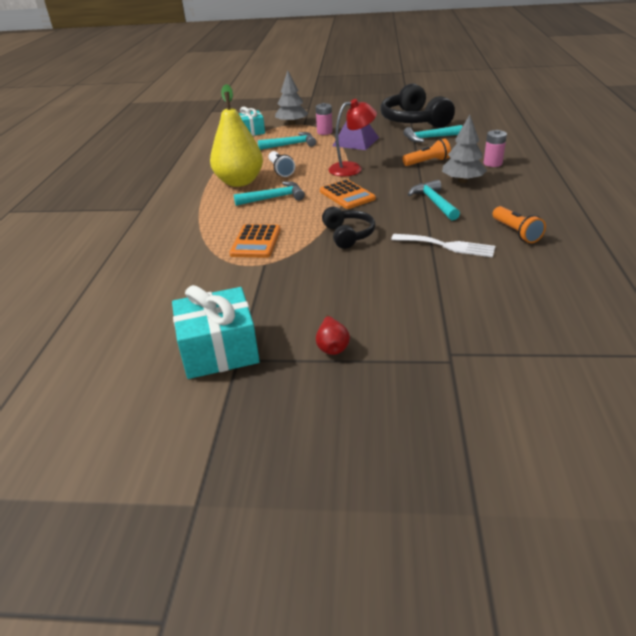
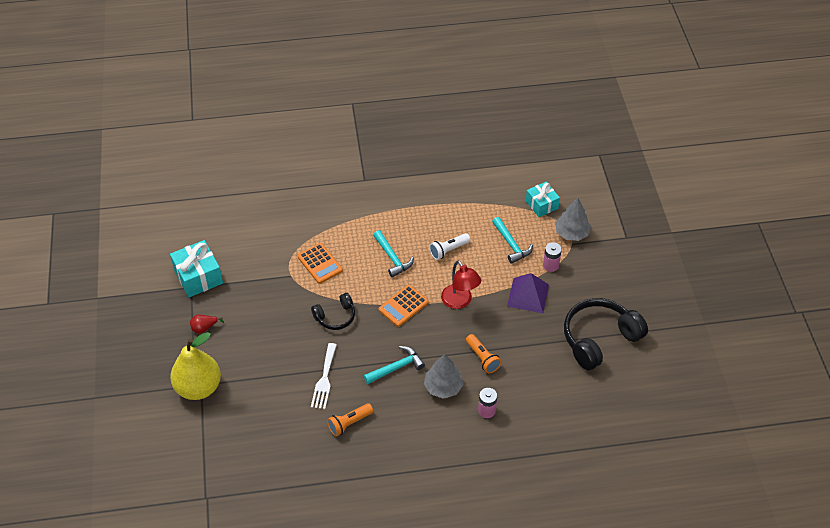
camera: 75 degrees right, 15 degrees up
yellow pear [210,84,263,187] -> yellow pear moved to [170,332,221,400]
orange calculator [230,224,281,258] -> orange calculator turned 120 degrees counterclockwise [297,243,343,284]
turquoise hammer [404,125,463,142] -> none

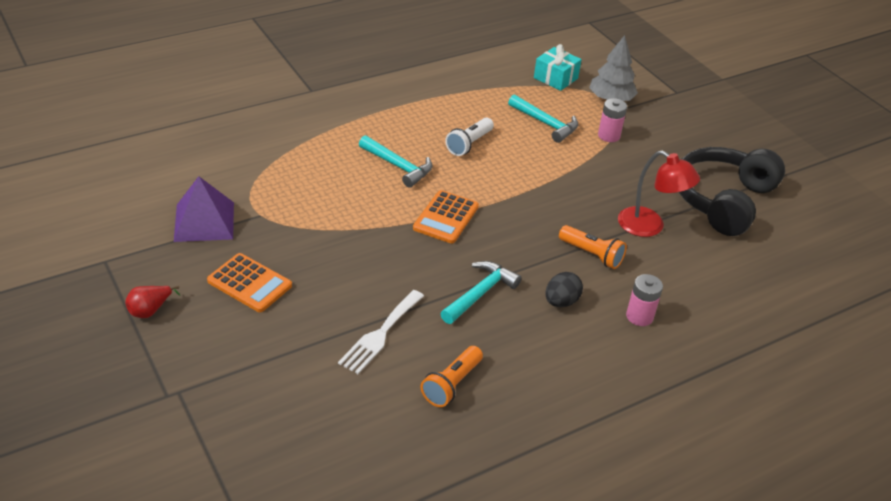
camera: 25 degrees left, 10 degrees down
turquoise gift [170,240,223,297] -> none
yellow pear [170,332,221,400] -> none
orange calculator [297,243,343,284] -> orange calculator moved to [207,253,292,312]
black headphones [311,293,355,330] -> none
white fork [311,343,337,409] -> white fork turned 45 degrees clockwise [338,290,424,374]
grey tree [424,354,464,399] -> black egg [545,272,583,307]
red lamp [441,260,481,309] -> red lamp moved to [618,150,700,237]
purple pyramid [507,273,549,313] -> purple pyramid moved to [174,176,234,242]

